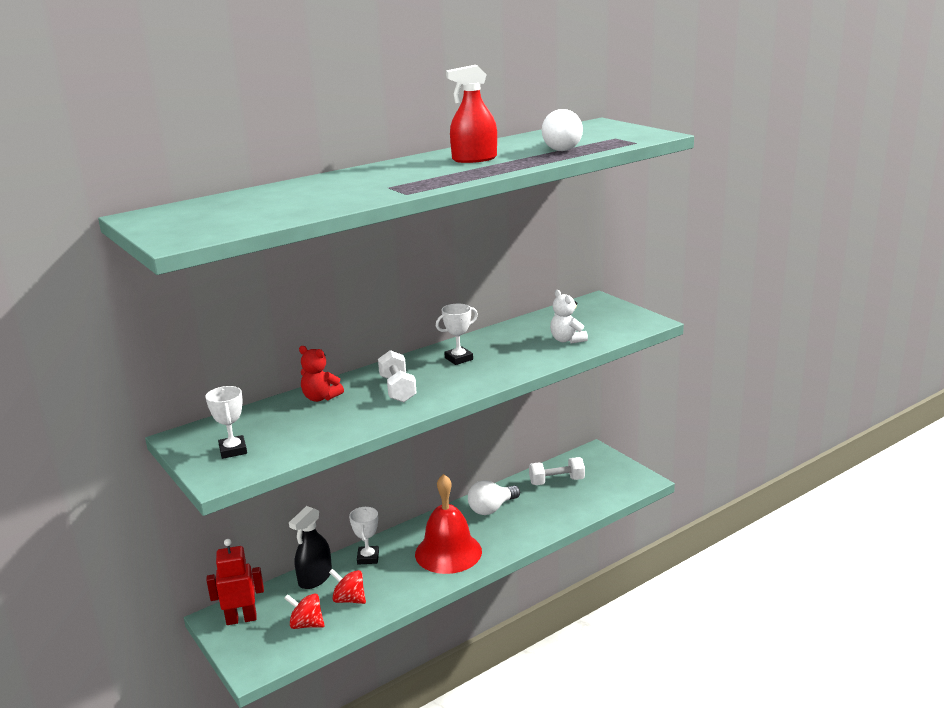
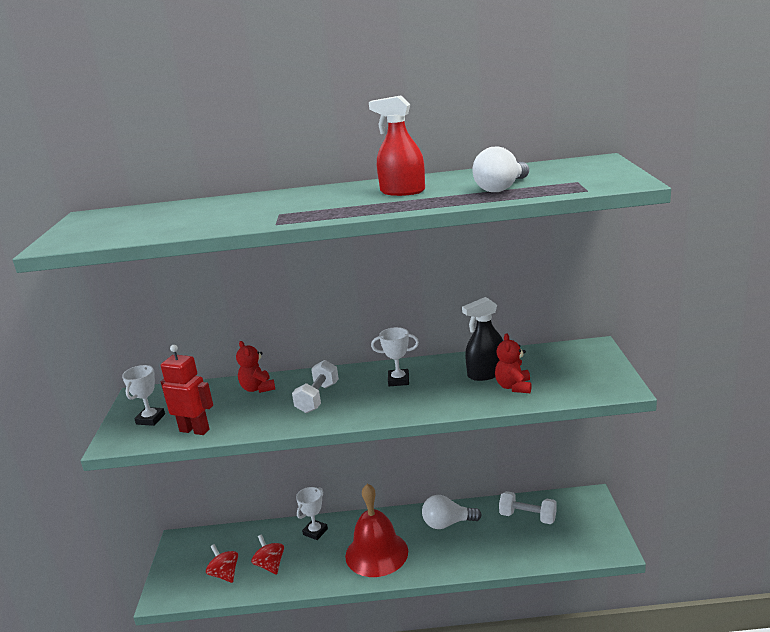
camera: 35 degrees right, 0 degrees up
red robot [206,539,264,625] -> red robot moved to [161,345,213,435]
black spray bottle [289,506,332,589] -> black spray bottle moved to [462,297,503,381]
white teddy bear [550,290,588,344] -> red teddy bear [495,333,532,393]

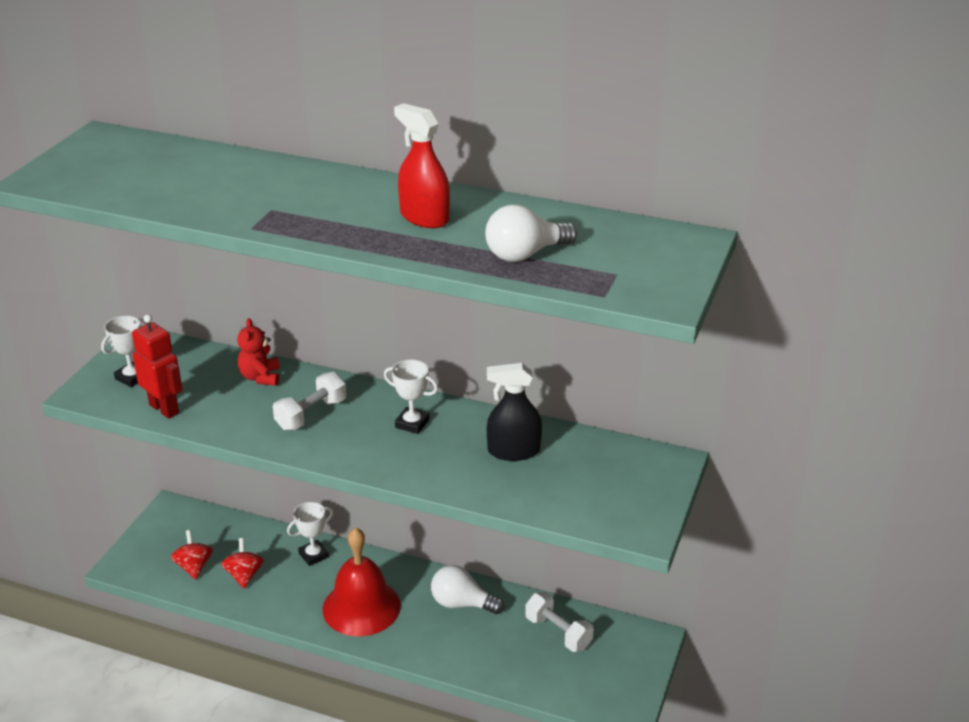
camera: 20 degrees right, 10 degrees up
red teddy bear [495,333,532,393] -> none

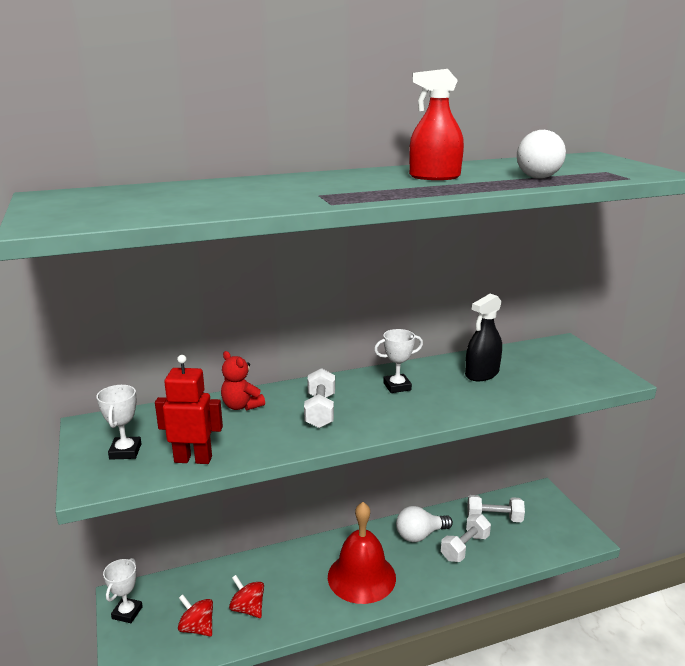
camera: 40 degrees left, 10 degrees down
white trophy [287,502,333,566] -> white trophy moved to [103,558,143,623]
none -> white dumbbell [441,514,491,562]

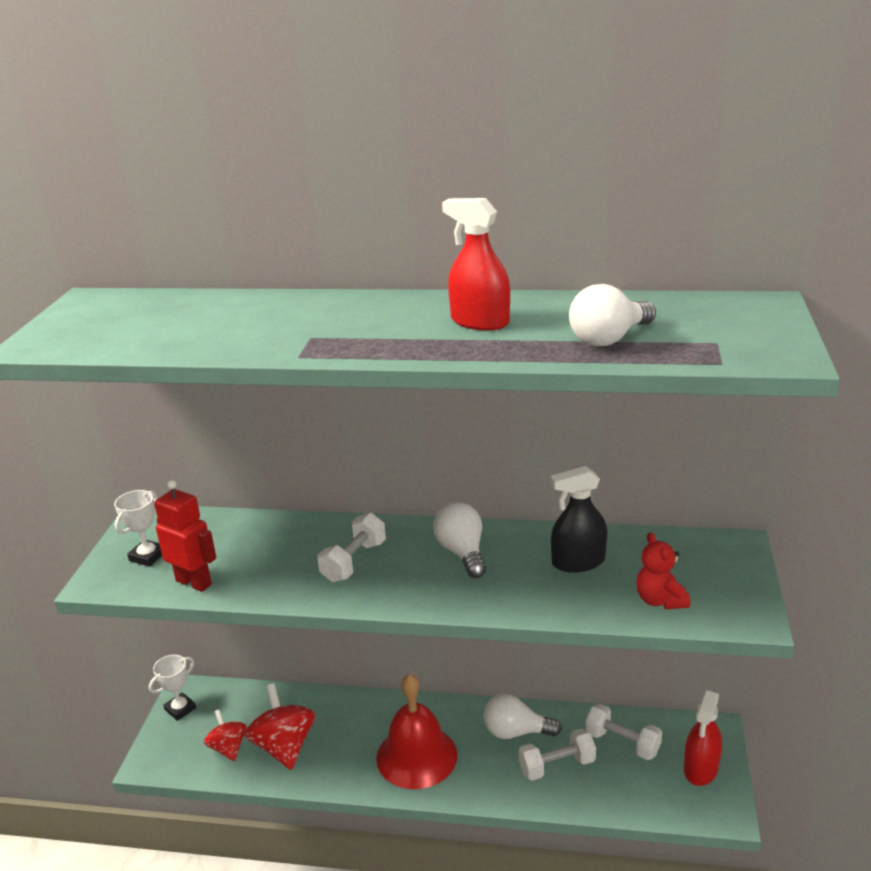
camera: 30 degrees right, 5 degrees up
red teddy bear [221,351,265,411] -> red teddy bear moved to [636,532,690,609]
red spinning top [229,575,264,618] -> red spinning top [245,683,315,770], size x1.61
white trophy [374,329,423,393] -> white light bulb [433,502,486,578]
none -> red spray bottle [684,690,722,786]

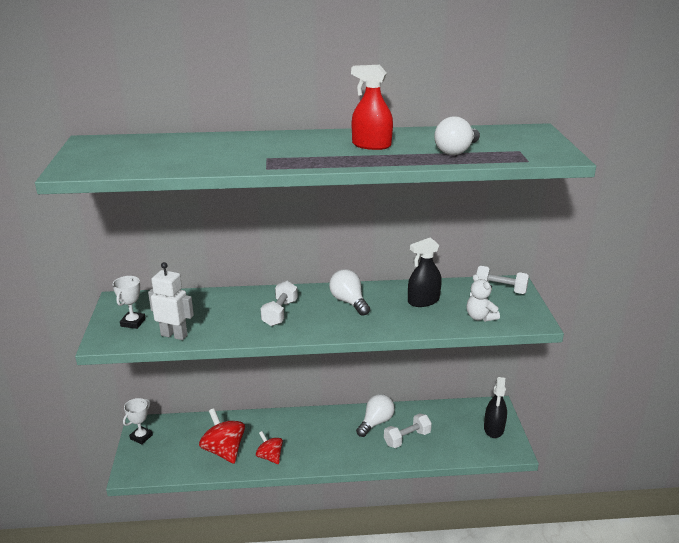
camera: 15 degrees left, 0 degrees up
red robot [154,480,216,592] -> white robot [148,262,194,340]
red spinning top [204,709,247,761] -> red spinning top moved to [256,431,283,464]
red bell [376,673,457,789] -> none
white light bulb [484,694,562,739] -> white light bulb turned 135 degrees clockwise [356,394,394,437]
white dumbbell [585,704,662,760] -> white dumbbell moved to [476,266,529,294]
red teddy bear [636,532,690,609] -> white teddy bear [467,274,500,322]
red spray bottle [684,690,722,786] -> black spray bottle [484,377,507,438]

